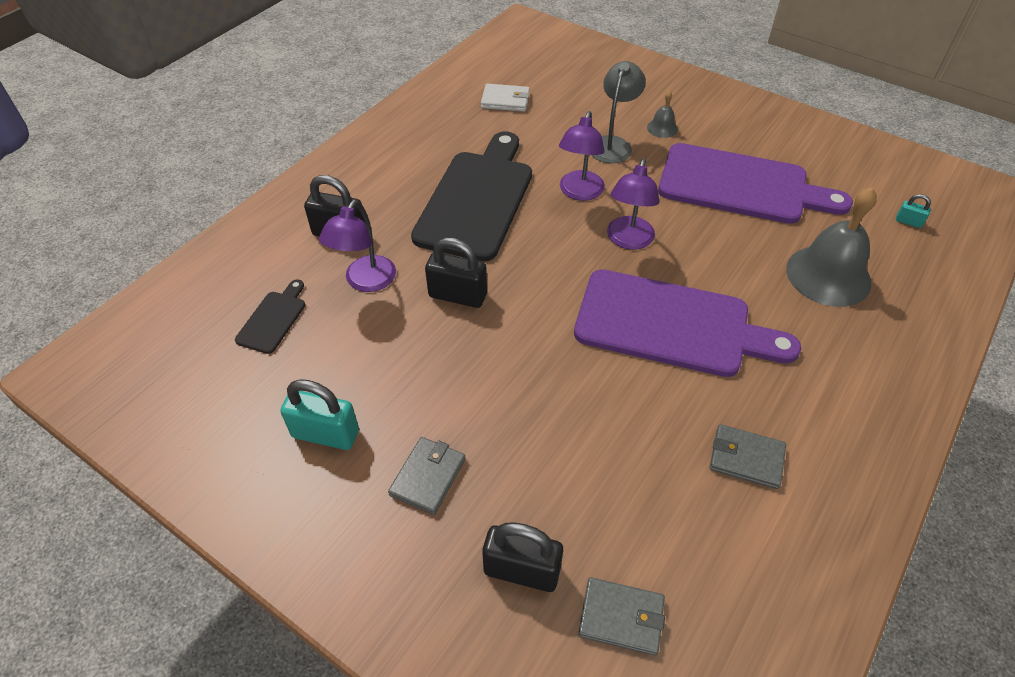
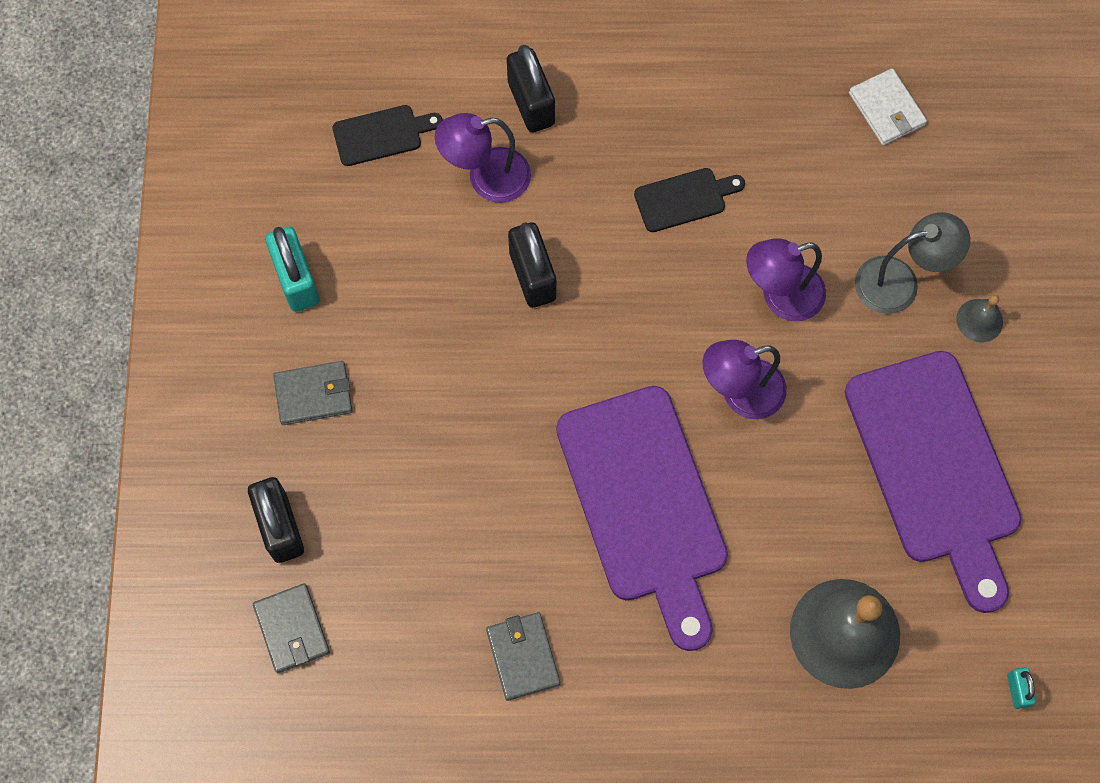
camera: 55 degrees right, 20 degrees up
black cutting board [411,131,532,262] -> black cutting board [634,168,745,232], size x0.44

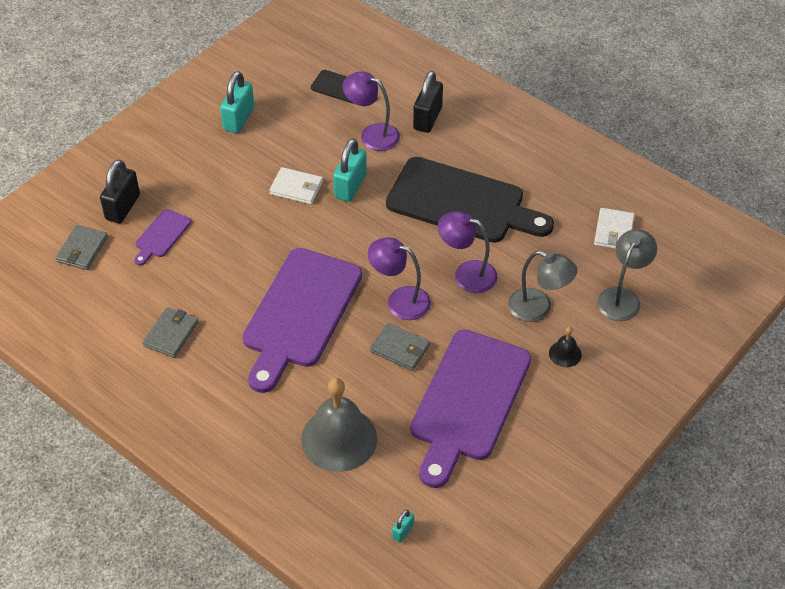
camera: 40 degrees right, 20 degrees down
grey wallet [273,361,352,425] -> grey wallet moved to [370,323,430,371]
black padlock [508,222,556,308] -> turquoise padlock [333,139,367,202]
black cutting board [634,168,745,232] -> black cutting board [386,157,554,243], size x2.28
grey bell [956,295,1003,342] -> black bell [549,327,582,367]
none -> purple cutting board [134,209,191,265]
none -> white wallet [269,167,323,204]
none -> grey lamp [597,229,657,321]

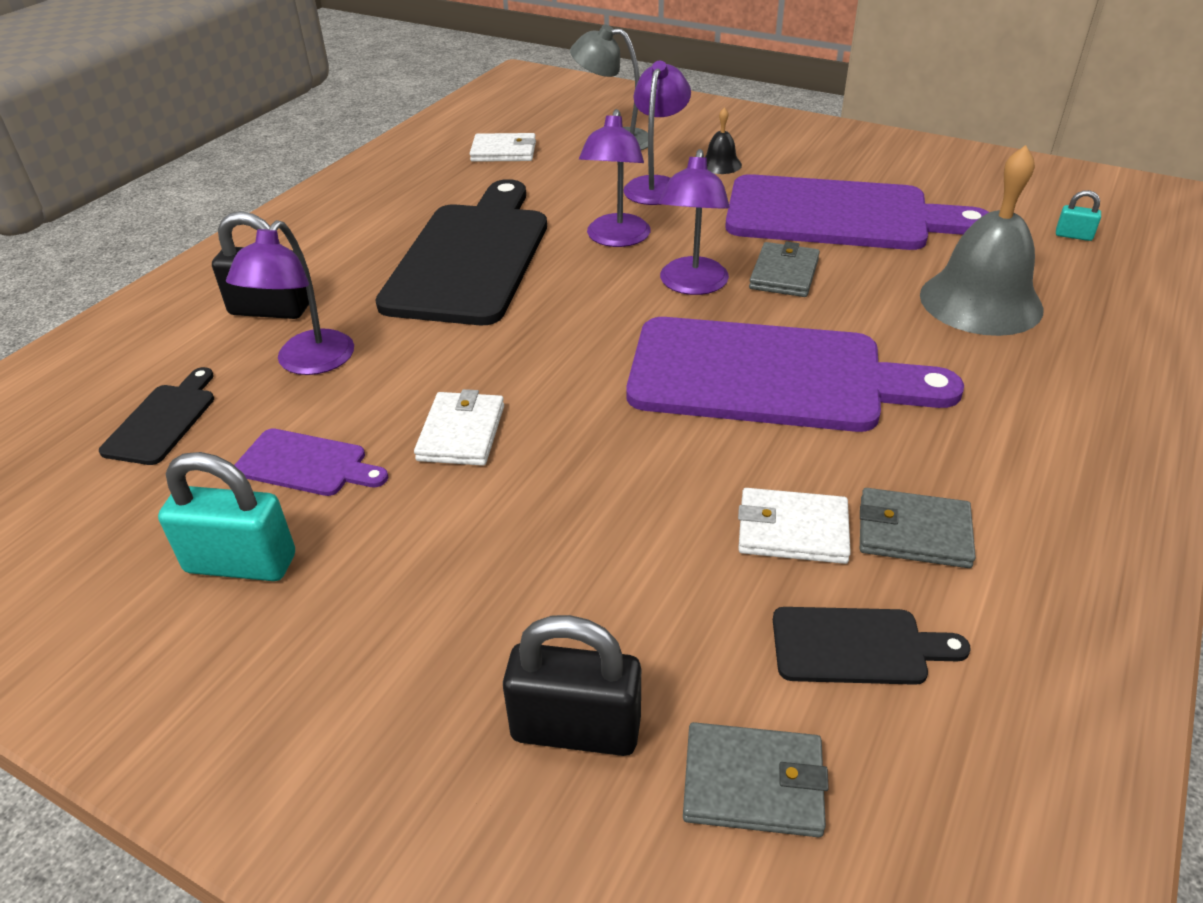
camera: 100 degrees left, 10 degrees down
purple cutting board [134,209,191,265] -> purple cutting board moved to [234,428,388,496]
turquoise padlock [333,139,367,202] -> none
grey lamp [508,251,577,322] -> purple lamp [623,61,691,205]
none -> white wallet [738,488,851,564]
none -> black cutting board [773,607,970,685]

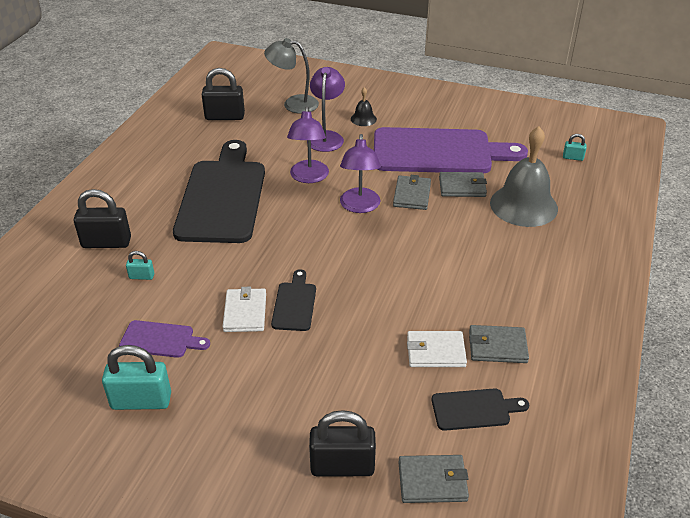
camera: 10 degrees left, 0 degrees up
black cutting board [99,367,214,465] -> black cutting board moved to [271,269,316,331]
purple lamp [226,220,354,375] -> turquoise padlock [126,251,154,280]
white wallet [470,133,536,162] -> black padlock [202,68,245,120]
purple cutting board [626,317,964,432] -> none
none -> grey wallet [439,172,487,197]

